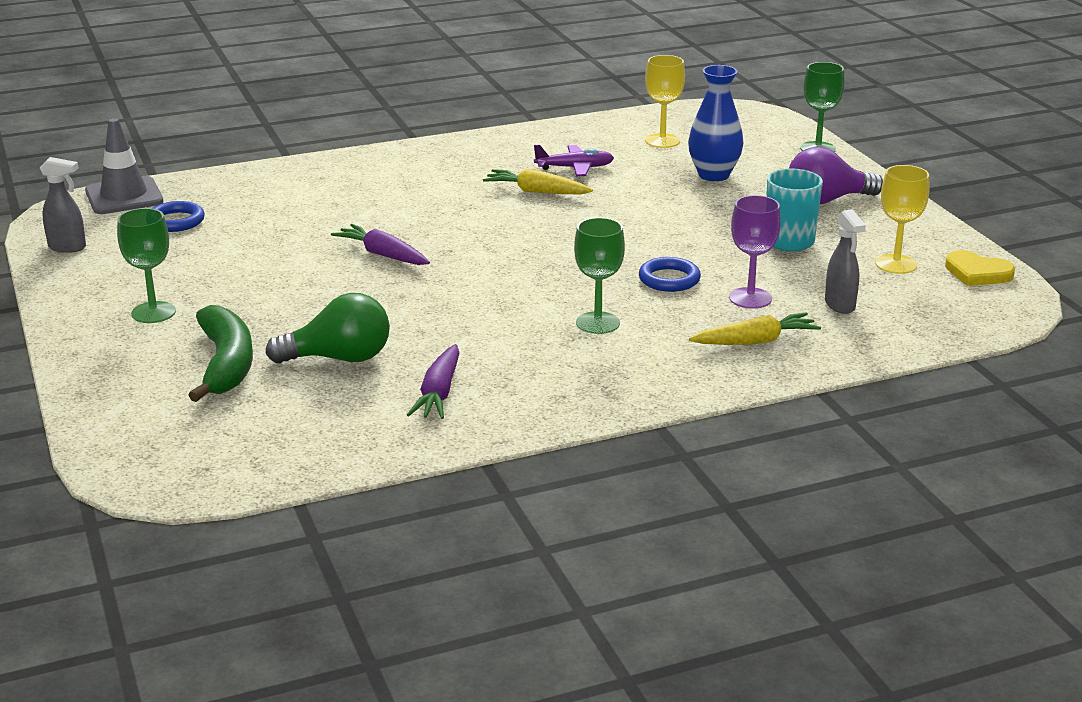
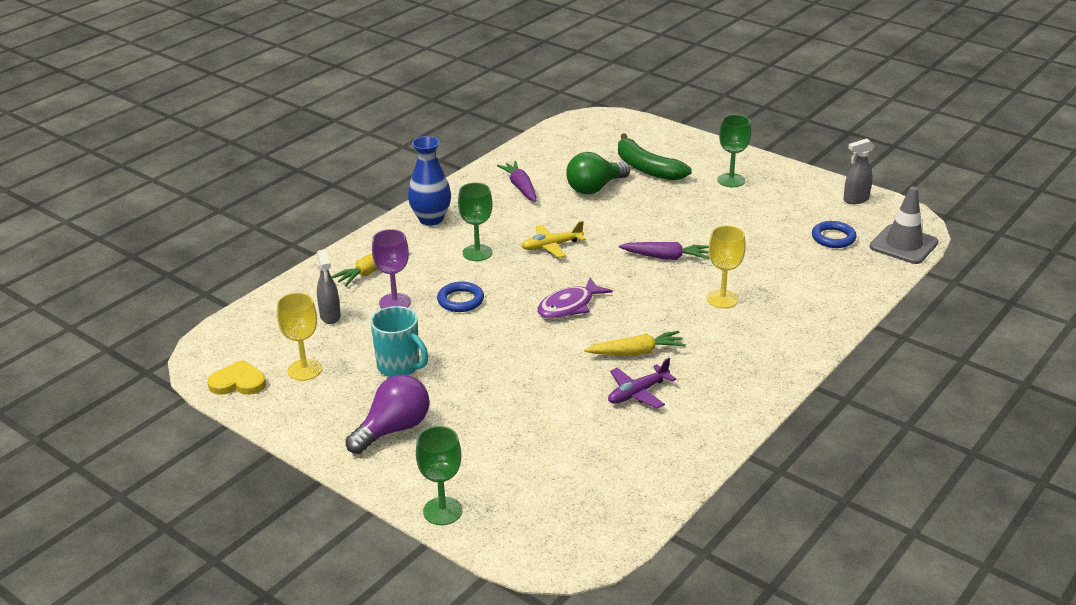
camera: 150 degrees right, 5 degrees up
yellow goblet [645,55,685,148] -> yellow goblet moved to [707,226,746,308]
blue vase [688,65,743,181] -> blue vase moved to [408,136,451,225]
grey spray bottle [825,209,866,314] -> grey spray bottle turned 150 degrees counterclockwise [317,249,341,324]
none -> yellow plane [521,221,586,258]
none -> purple fish [537,278,613,319]

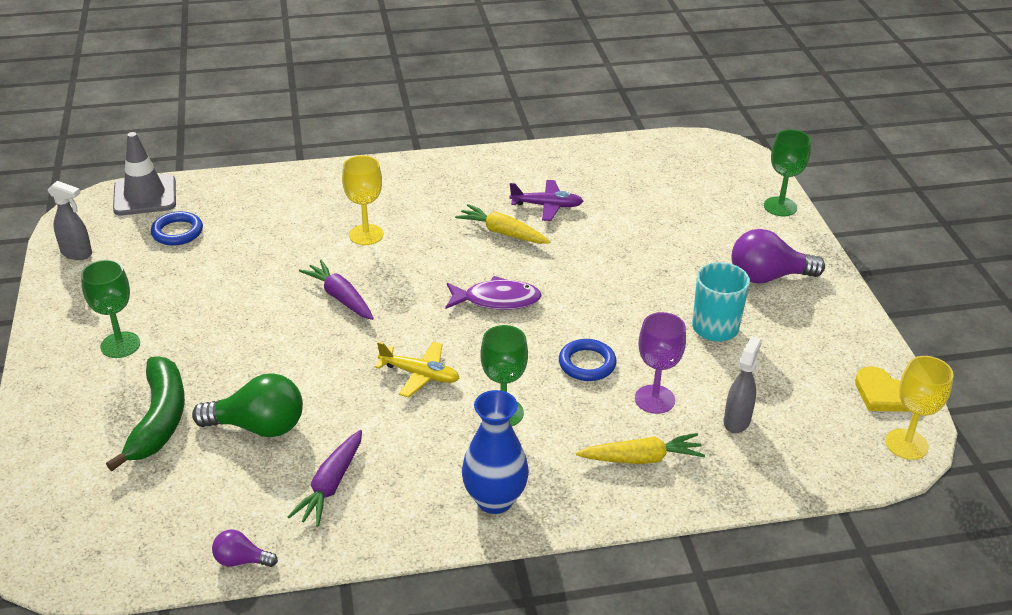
camera: 140 degrees left, 5 degrees up
yellow goblet [277,293,322,381] -> yellow goblet moved to [885,356,954,460]
none -> purple light bulb [212,530,278,567]

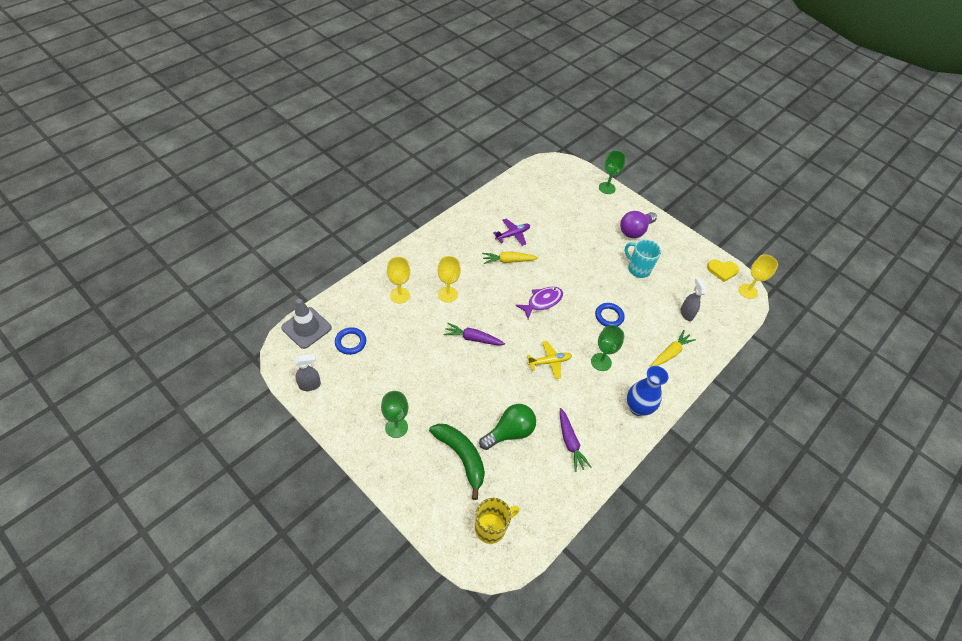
camera: 40 degrees left, 15 degrees up
purple light bulb [212,530,278,567] -> none
purple goblet [635,312,686,414] -> none
none -> yellow goblet [387,257,410,304]
none -> yellow mug [475,498,520,544]

